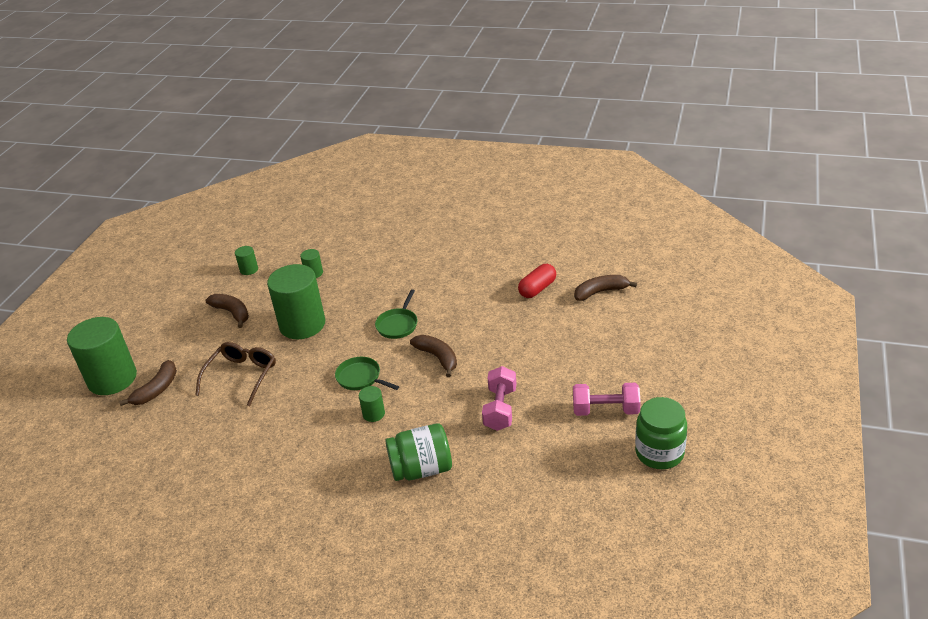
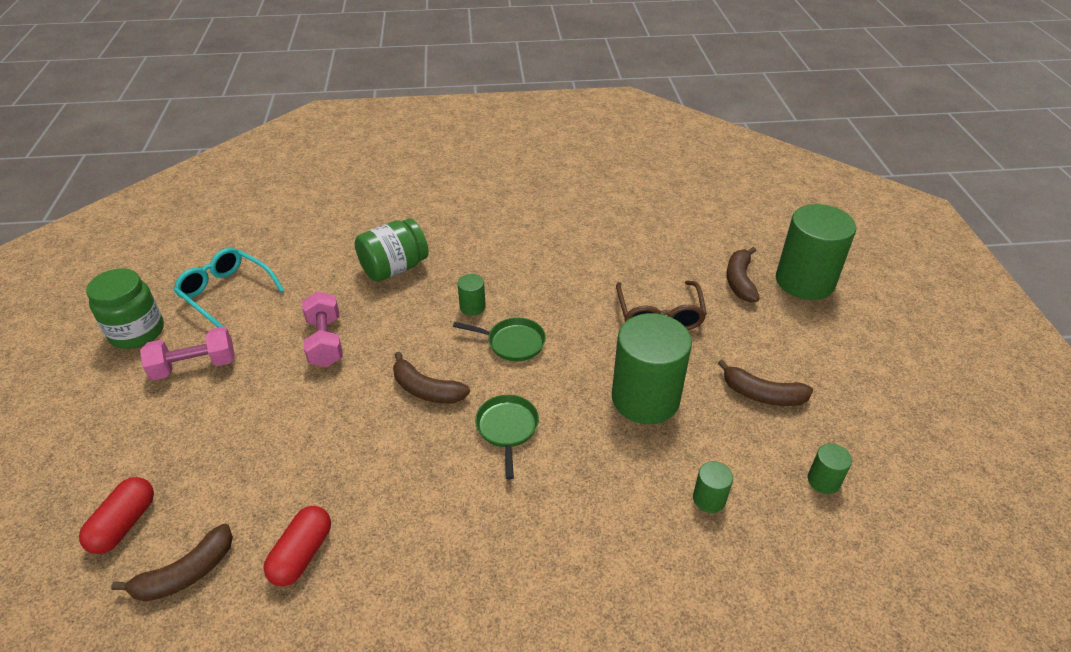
camera: 155 degrees right, 5 degrees up
none -> red capsule [79,477,154,554]
none -> turquoise glasses [174,248,284,327]

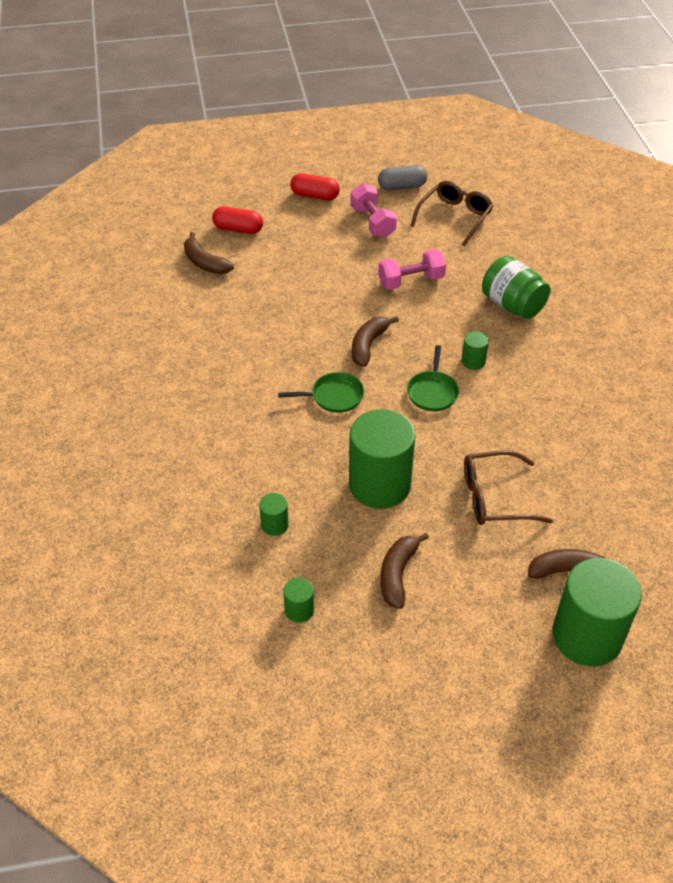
camera: 85 degrees right, 5 degrees up
green jar [86,268,164,349] -> grey capsule [378,165,427,191]
turquoise glasses [174,248,284,327] -> brown glasses [410,181,493,246]
red capsule [263,506,331,586] -> red capsule moved to [290,173,340,201]

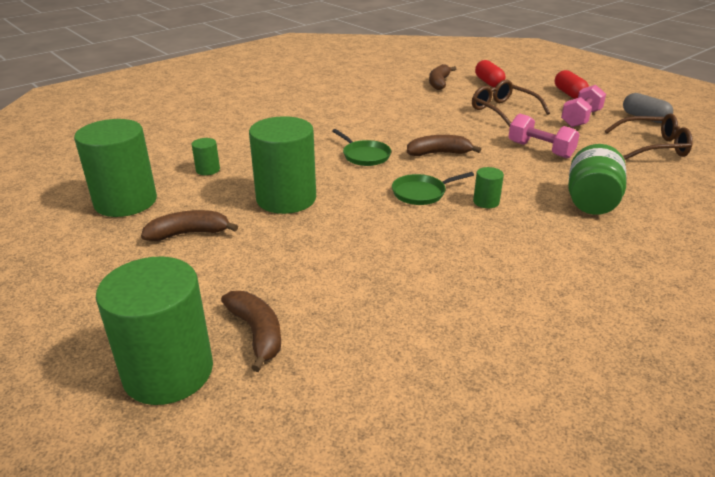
camera: 60 degrees right, 15 degrees down
green cylinder [283,578,314,623] -> green cylinder [74,119,157,217], size x2.33
brown glasses [464,450,553,525] -> brown glasses moved to [472,80,550,127]

